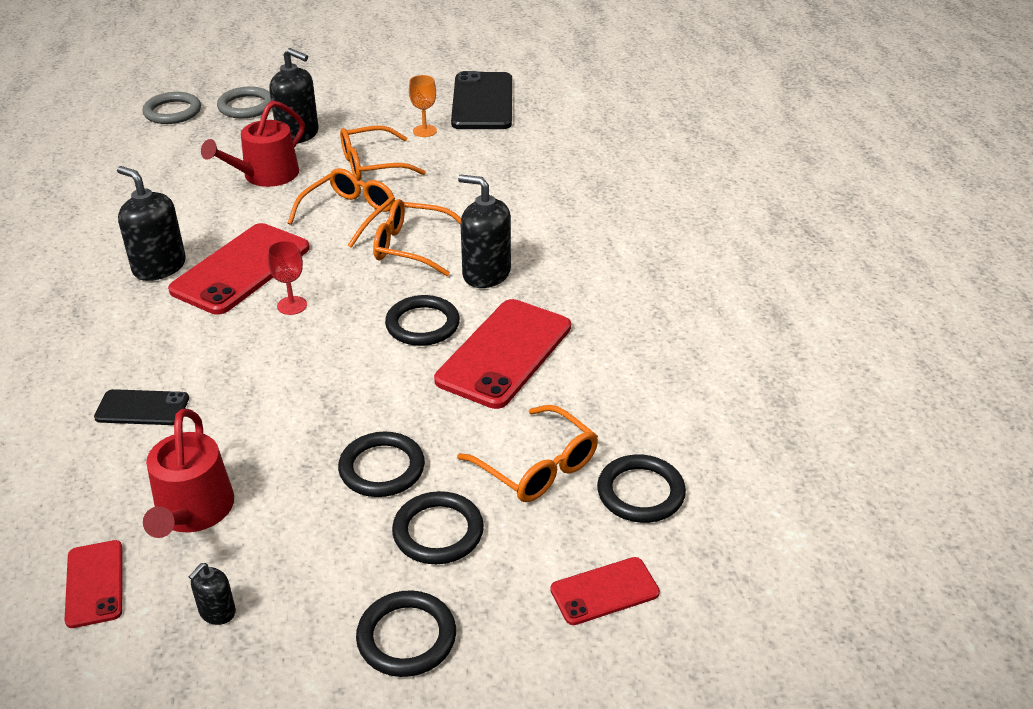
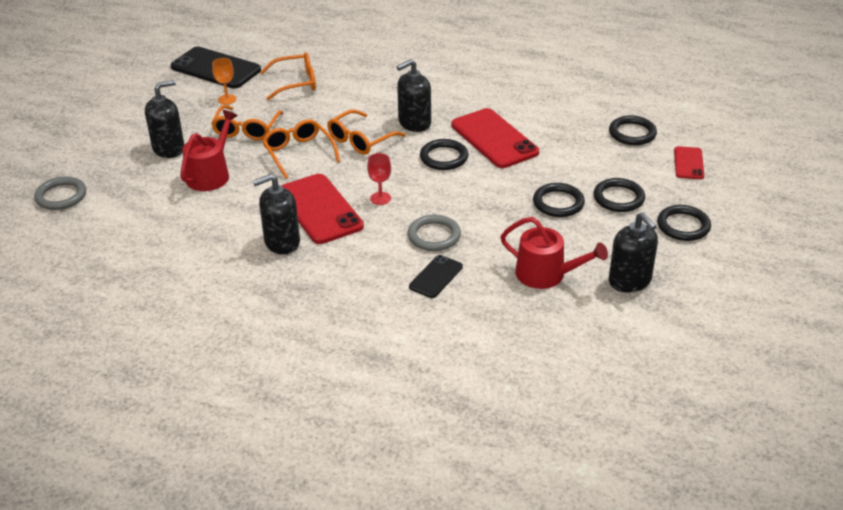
camera: 60 degrees left, 0 degrees up
red phone [64,540,122,628] -> none
black soap dispenser [189,563,236,625] -> black soap dispenser [609,212,658,292], size x1.98
red watering can [201,101,305,187] -> red watering can turned 135 degrees counterclockwise [180,110,238,191]
grey ring [217,87,271,118] -> grey ring moved to [408,214,461,251]
orange glasses [457,405,598,502] -> orange glasses moved to [260,52,316,100]

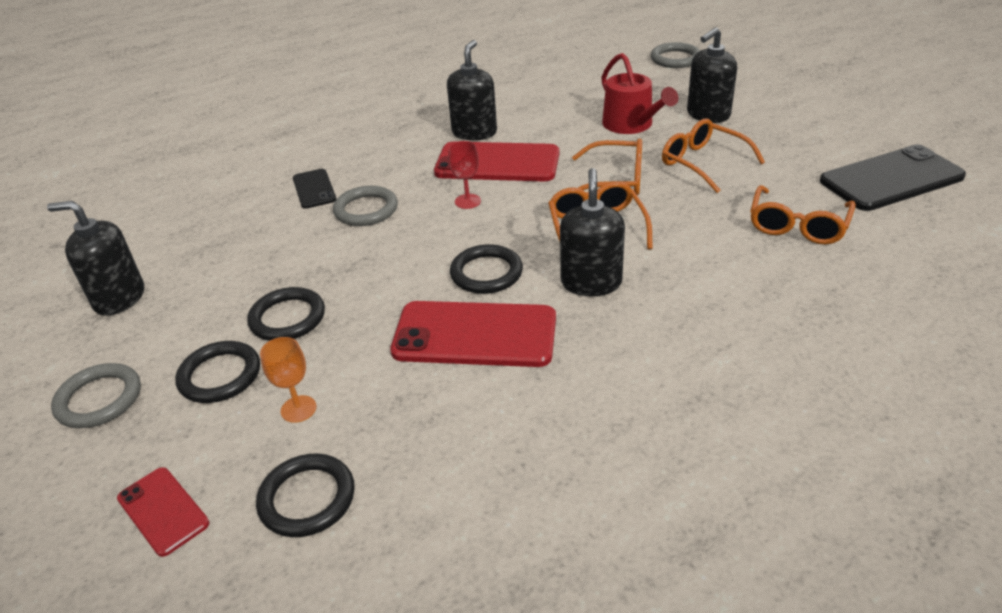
camera: 130 degrees right, 0 degrees up
black soap dispenser [145,80,185,158] -> black soap dispenser turned 45 degrees clockwise [687,27,737,123]
orange goblet [212,58,236,105] -> orange goblet moved to [260,337,316,423]
red watering can [500,217,608,289] -> none
black ring [657,205,711,241] -> grey ring [51,363,141,428]

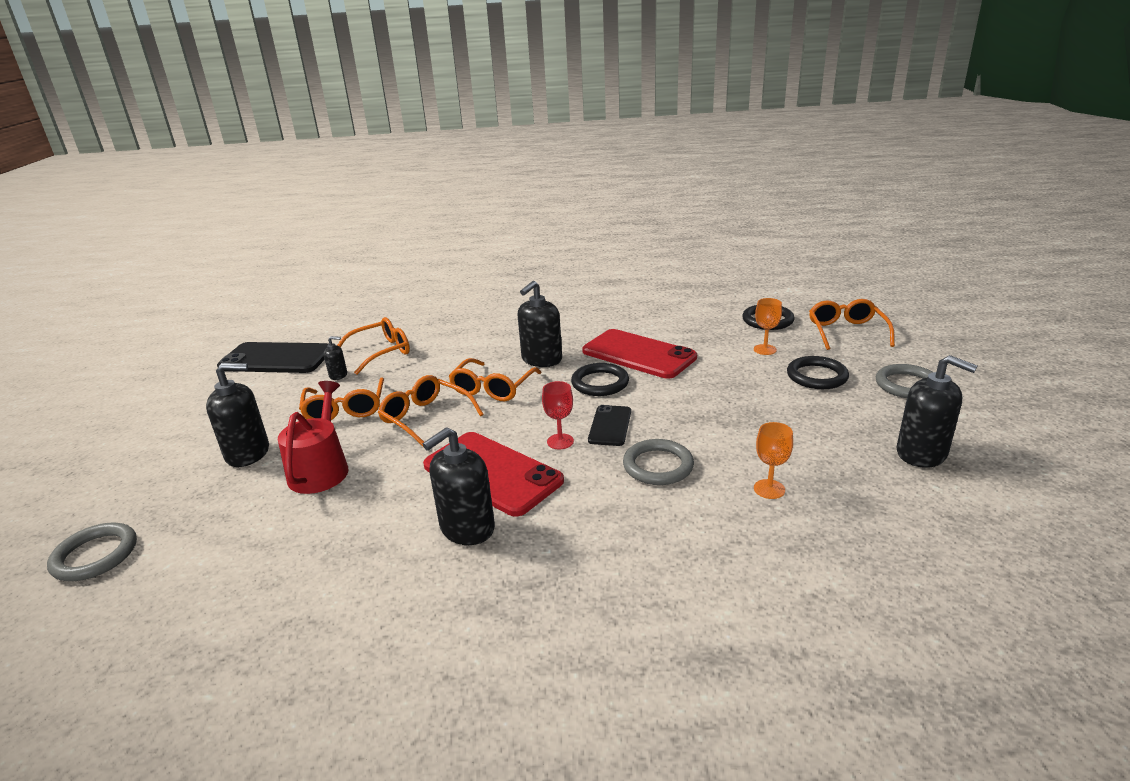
camera: 150 degrees left, 10 degrees down
red phone [117,467,209,557] -> orange glasses [809,299,895,350]
black ring [247,287,325,341] -> none
black phone [293,169,336,209] -> black phone moved to [588,405,631,446]
none -> black soap dispenser [323,336,347,380]
none -> orange goblet [754,422,793,499]

